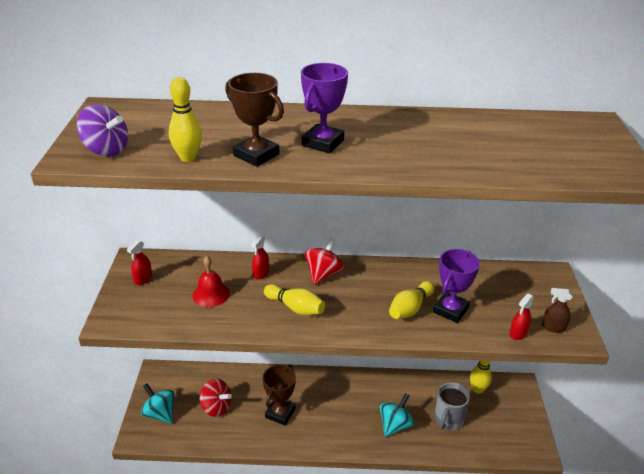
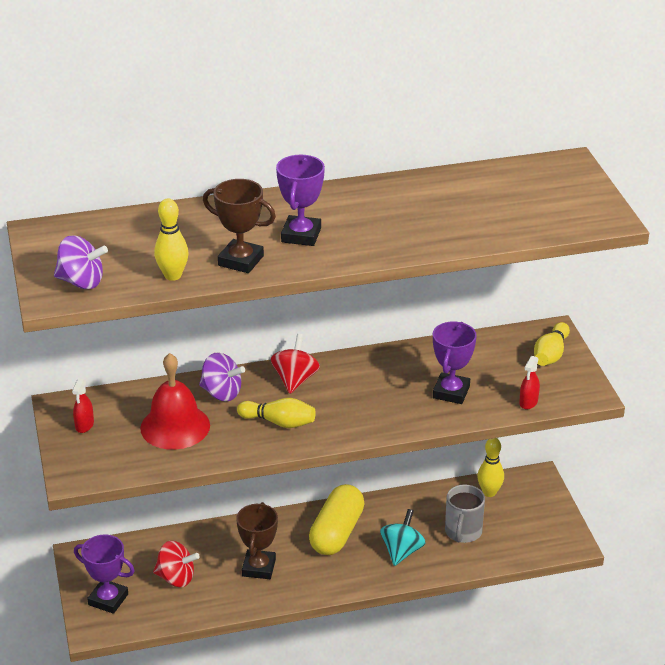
camera: 15 degrees left, 0 degrees up
turquoise spinning top [141,383,174,423] -> purple trophy [74,534,135,614]
red bell [193,256,230,307] -> red bell [140,353,210,450], size x1.58
red spray bottle [251,235,269,280] -> purple spinning top [199,353,245,401]
yellow bowling pin [389,281,435,319] -> yellow bowling pin moved to [534,322,570,366]
brown spray bottle [542,288,573,333] -> none
none -> yellow capsule [309,484,365,555]

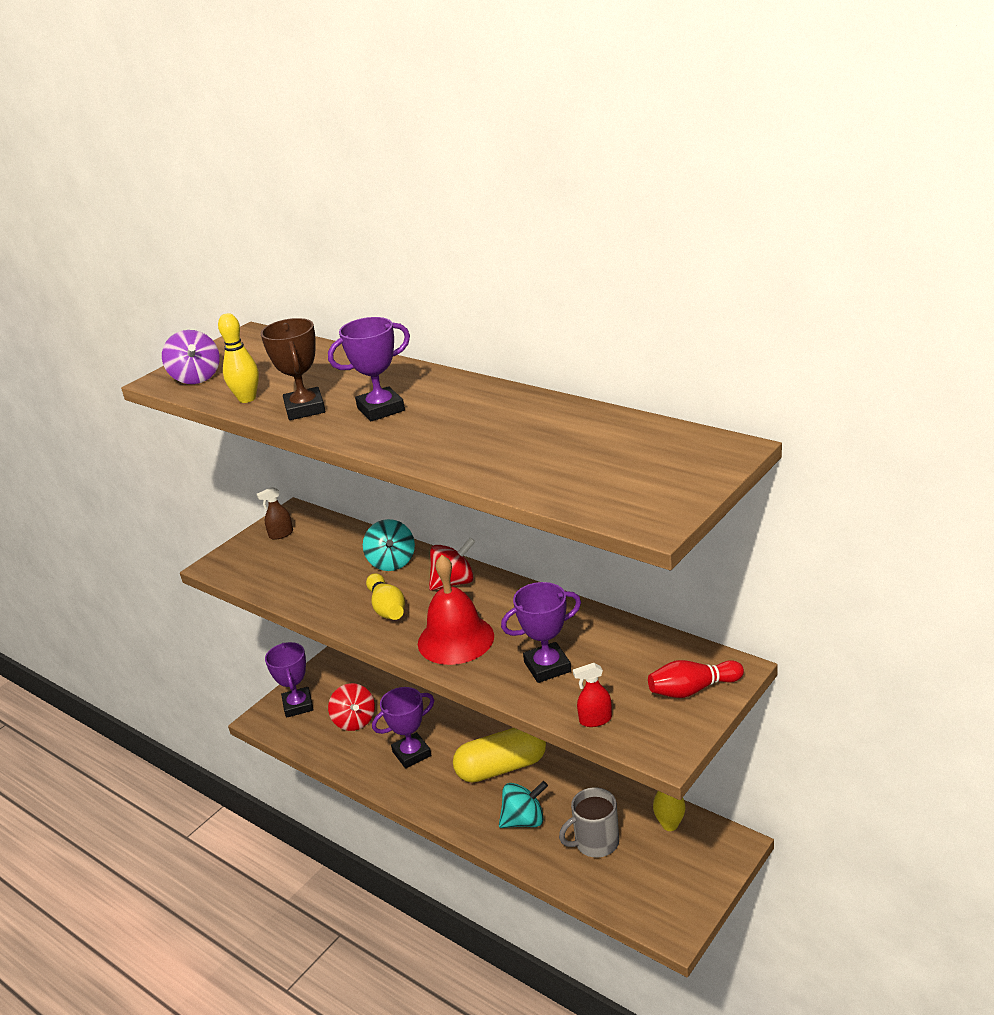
camera: 55 degrees right, 5 degrees down
red spray bottle [72,378,94,433] -> brown spray bottle [257,487,293,540]
red bell [140,353,210,450] -> red bell moved to [418,555,494,665]
purple spinning top [199,353,245,401] -> turquoise spinning top [363,519,415,571]
brown trophy [236,502,278,579] -> purple trophy [372,687,434,768]
yellow bowling pin [534,322,570,366] -> red bowling pin [648,660,744,698]

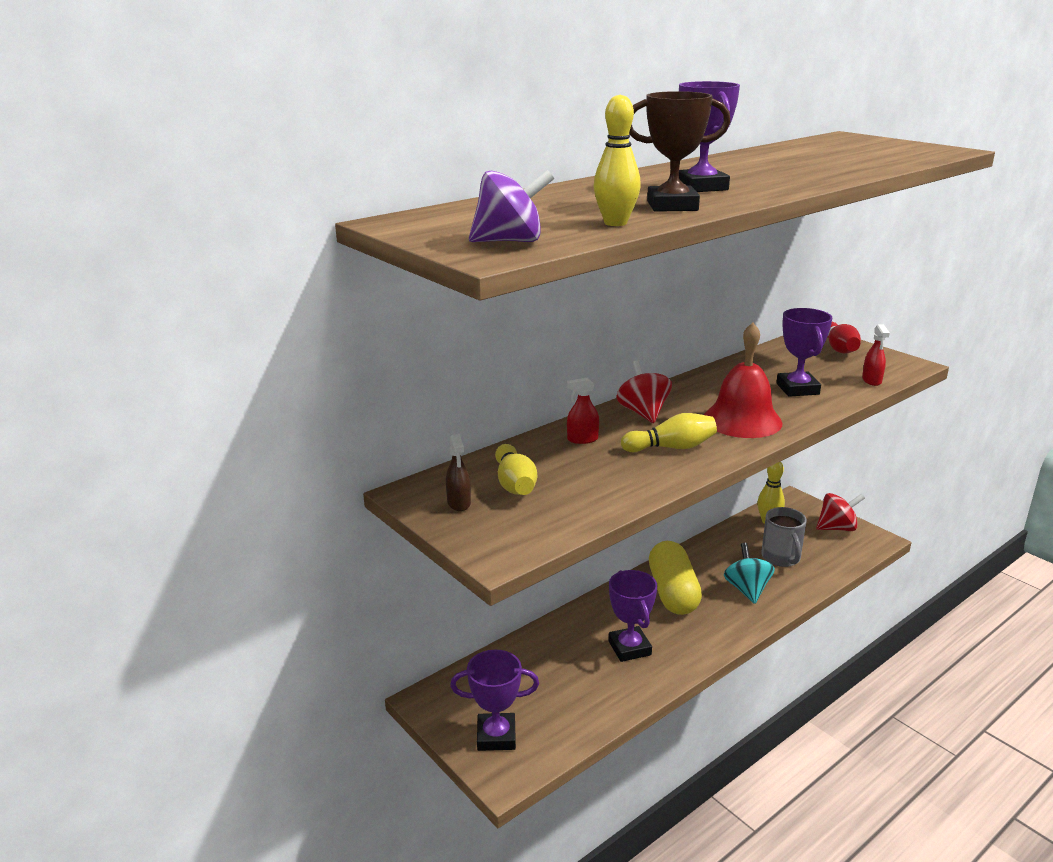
camera: 80 degrees left, 5 degrees down
red spinning top [328,683,375,731] -> red spinning top moved to [816,493,865,531]
turquoise spinning top [363,519,415,571] -> red spray bottle [567,378,599,444]
none -> yellow bowling pin [495,444,537,495]

